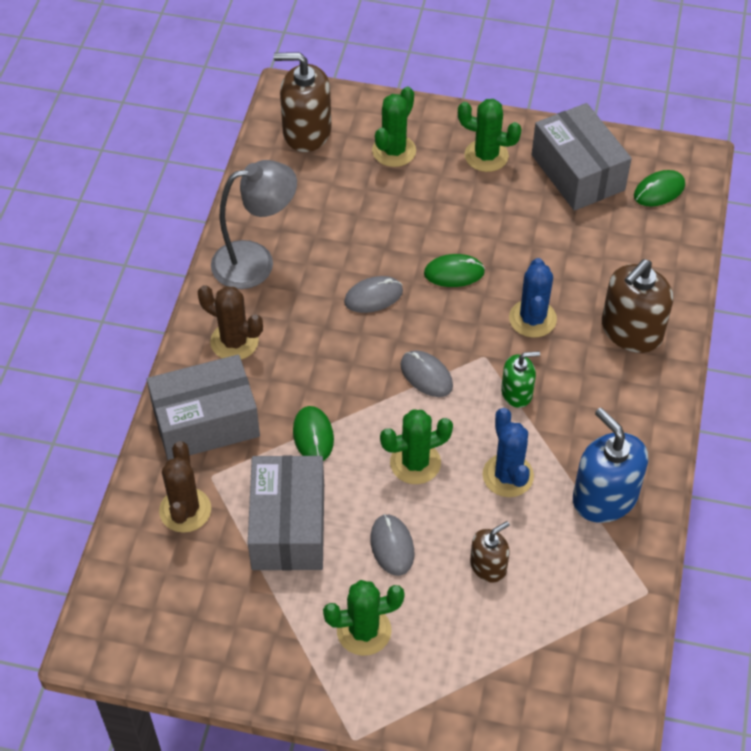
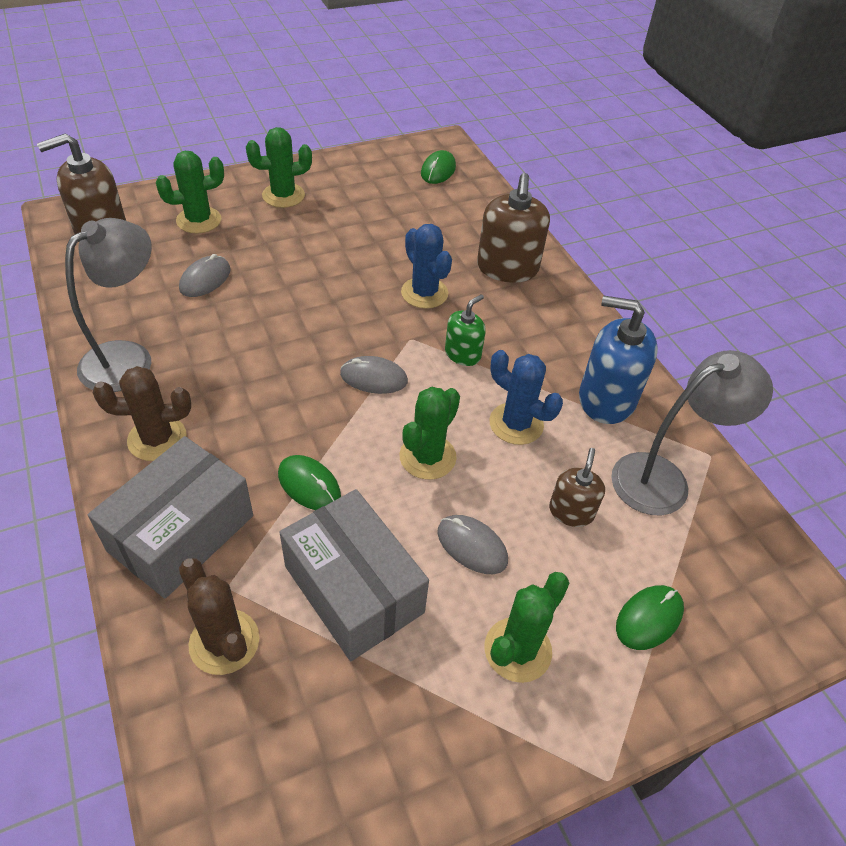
camera: 40 degrees left, 5 degrees down
grey mouse [344,276,403,313] -> grey mouse moved to [179,254,231,297]
green cactus [372,87,416,167] -> green cactus turned 75 degrees clockwise [156,151,224,234]
green mouse [424,254,485,287] -> green mouse moved to [616,585,684,650]
grey box [532,103,632,211] -> none
none -> grey lamp [611,350,773,515]

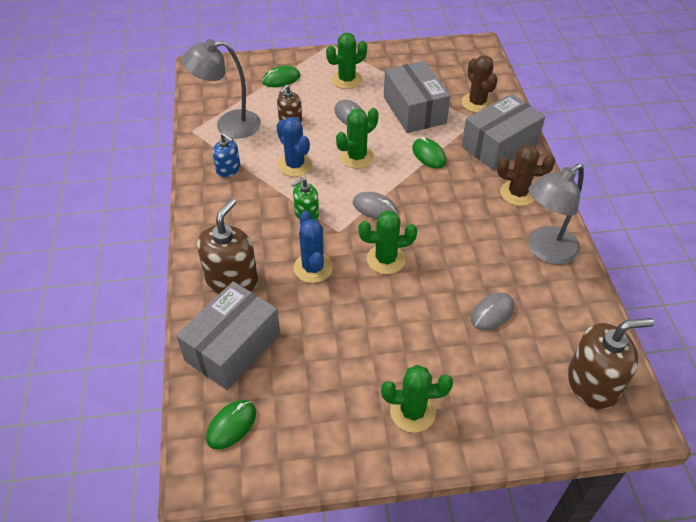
camera: 160 degrees left, 0 degrees up
green cactus [156,151,224,234] -> green cactus moved to [359,210,417,274]
blue soap dispenser [579,296,658,424] -> blue soap dispenser [212,133,240,177], size x0.57
none -> grey box [176,281,280,390]

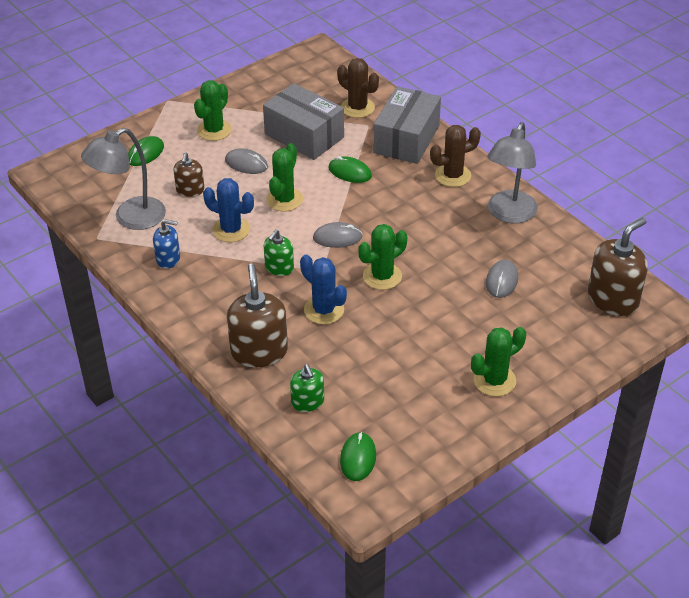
camera: 30 degrees left, 5 degrees down
grey box [176,281,280,390] -> green soap dispenser [290,364,324,412]

